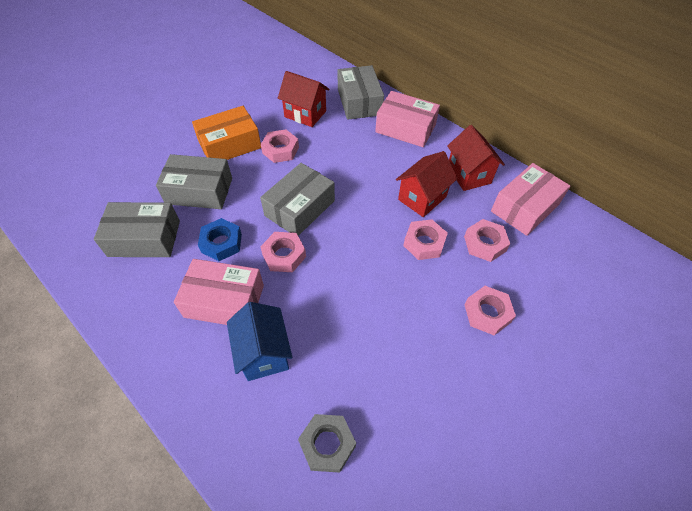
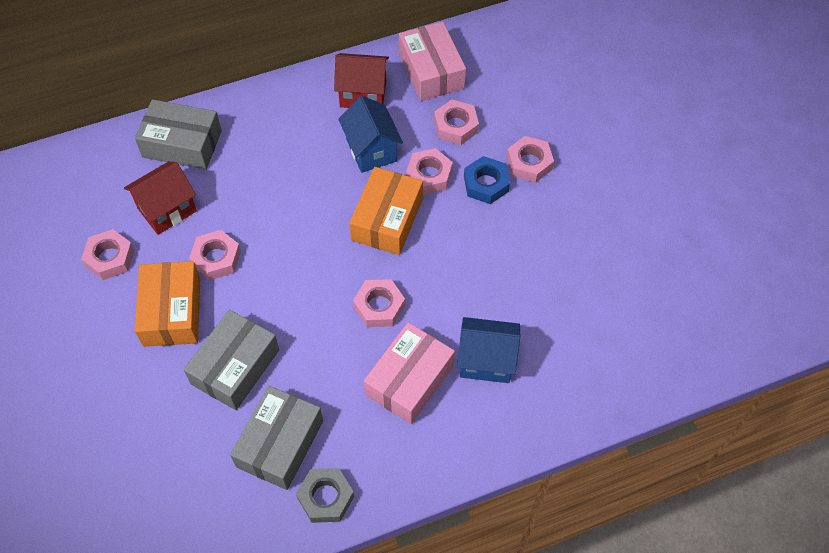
camera: 65 degrees left, 5 degrees up
blue nut [198,218,242,261] -> blue nut moved to [464,156,510,204]
grey box [260,163,335,236] -> none
grey nut [298,414,356,473] -> grey nut moved to [296,468,354,523]
pink box [375,91,440,147] -> none
red house [396,151,458,217] -> blue house [338,96,403,173]
none -> pink nut [81,229,134,280]
none -> orange box [349,167,423,255]

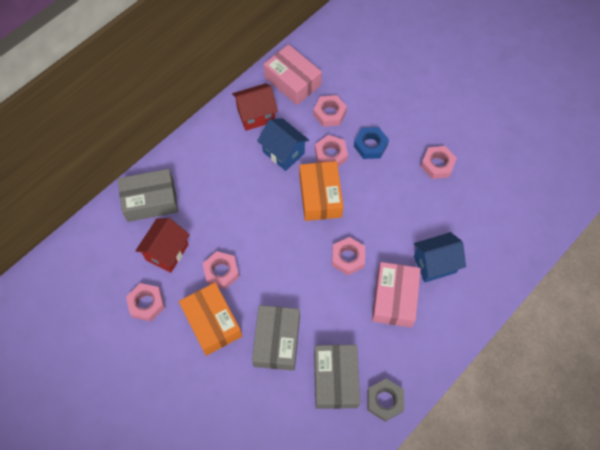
camera: 25 degrees left, 5 degrees up
pink nut [507,136,554,183] -> pink nut moved to [421,146,457,179]

